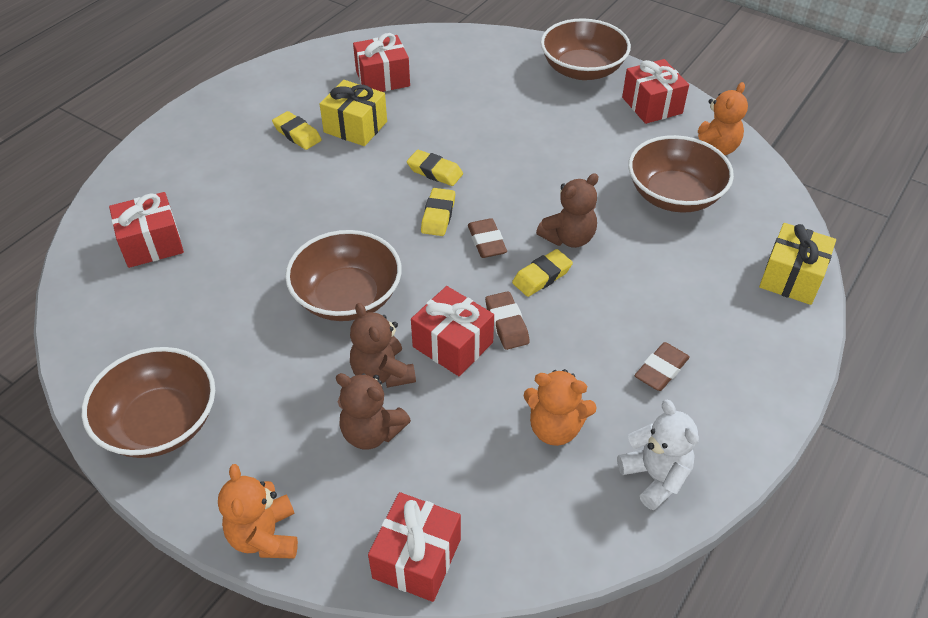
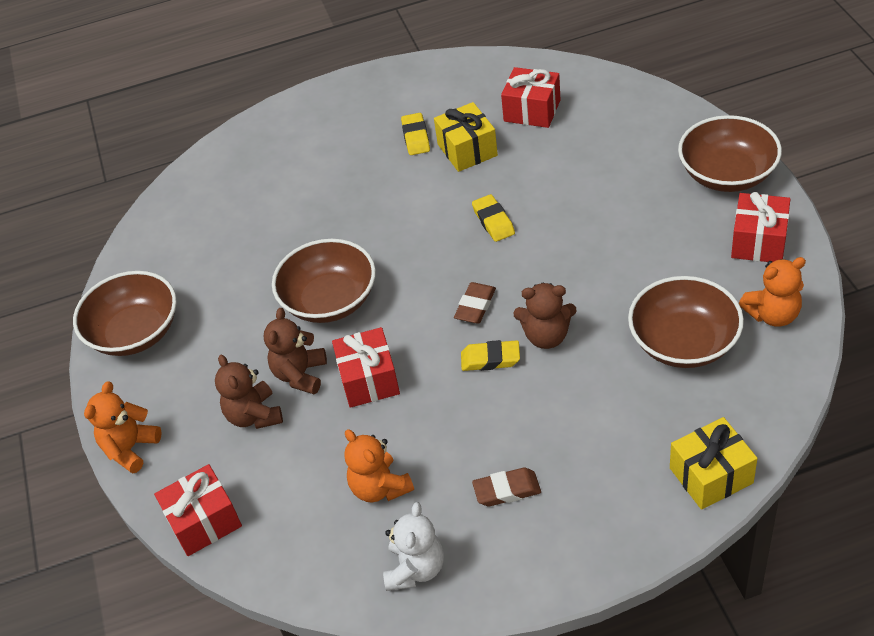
camera: 45 degrees right, 0 degrees up
red gift [109,192,184,268] -> none
yellow eraser [421,188,455,236] -> none
brown eraser [485,291,530,350] -> none

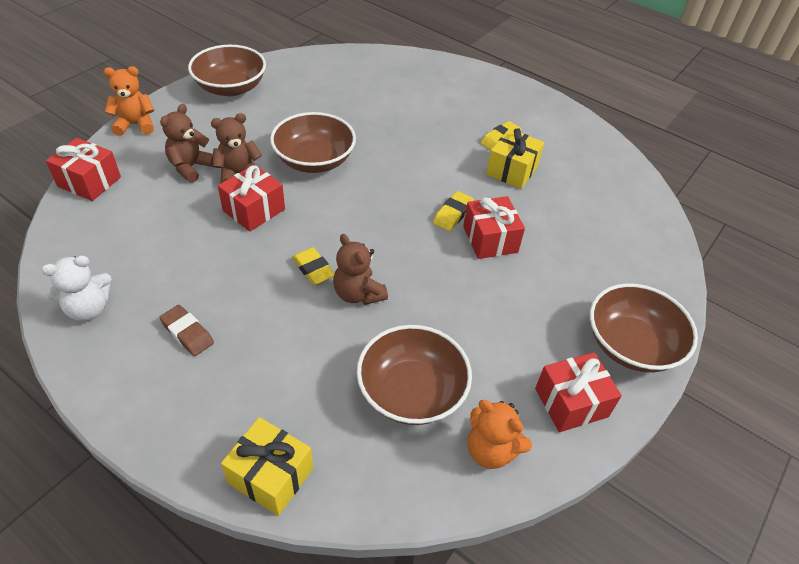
camera: 45 degrees right, 0 degrees up
orange teddy bear [344,429,414,502] -> none
brown eraser [454,282,496,323] -> none
red gift [501,67,561,128] -> red gift moved to [463,196,525,259]

